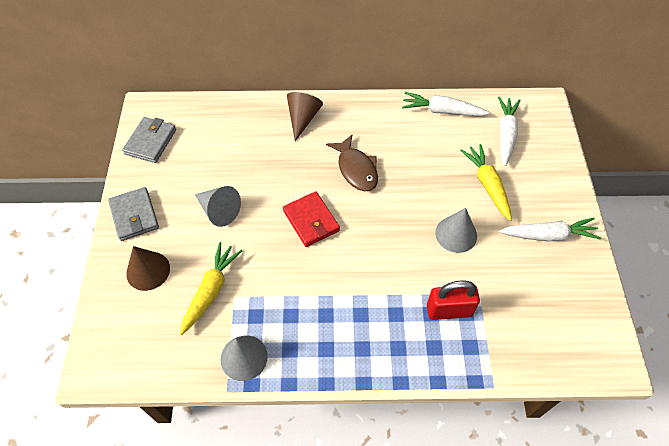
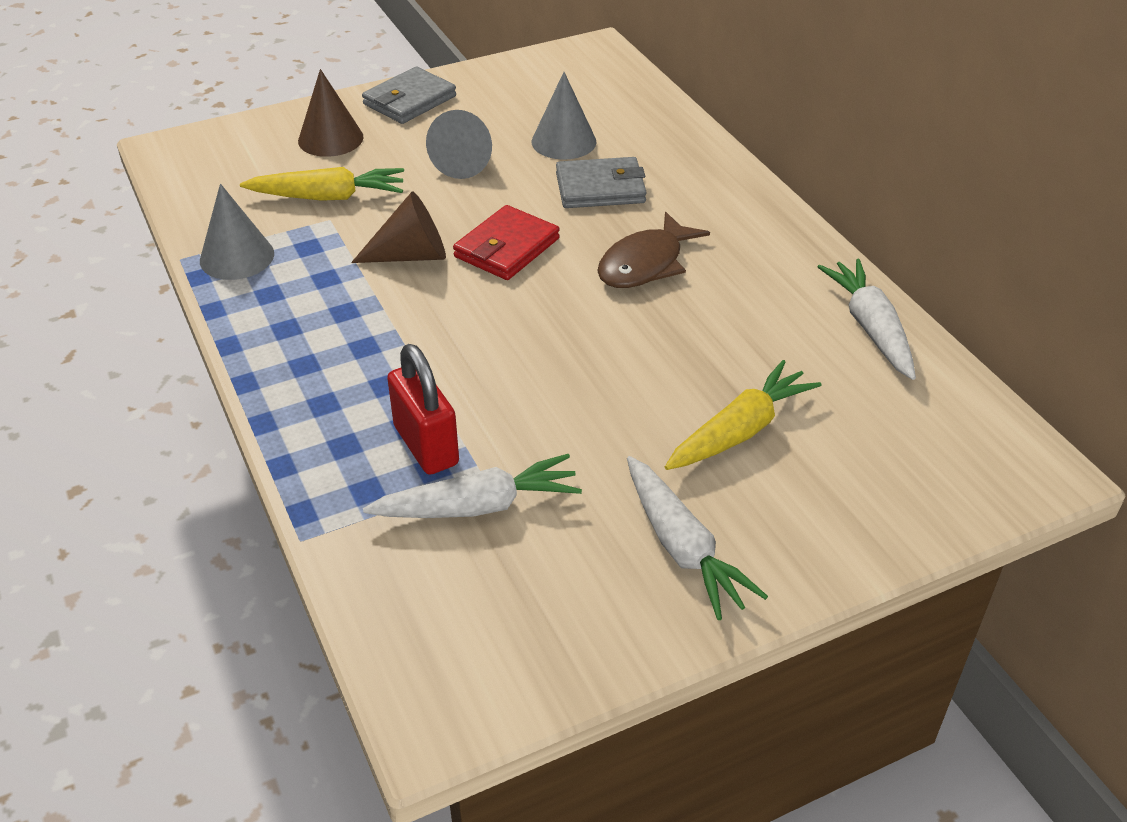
camera: 65 degrees right, 15 degrees down
grey wallet [122,117,176,163] -> grey wallet moved to [556,157,647,208]
brown cone [287,92,323,141] -> brown cone moved to [351,192,446,263]
grey cone [435,208,477,253] -> grey cone moved to [532,72,596,159]
white carrot [498,97,520,166] -> white carrot moved to [363,454,582,518]

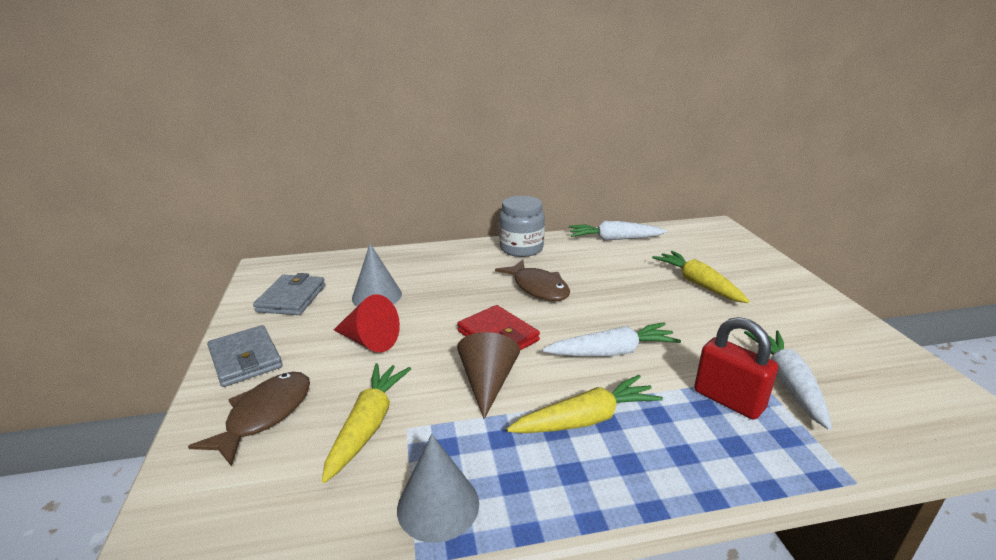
camera: 75 degrees left, 15 degrees down
brown cone [298,69,364,157] -> brown fish [188,372,310,466]
red padlock [387,344,459,475] -> red padlock turned 60 degrees clockwise [694,317,778,420]
grey cone [426,110,492,179] -> red cone [334,294,400,352]
grey wallet [556,157,647,208] -> grey wallet moved to [253,273,326,315]
white carrot [627,456,768,620] -> white carrot moved to [542,322,681,356]
none -> grey jar [499,196,545,257]
none -> yellow carrot [507,375,663,433]

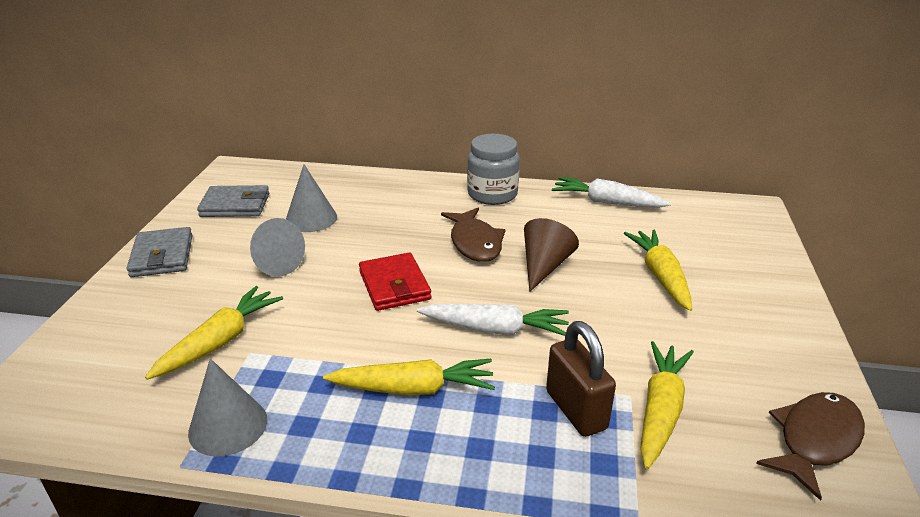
camera: 20 degrees right, 5 degrees up
brown fish [188,372,310,466] -> brown fish moved to [756,392,865,501]
grey wallet [253,273,326,315] -> grey wallet turned 60 degrees clockwise [197,185,269,217]
red cone [334,294,400,352] -> grey cone [250,218,305,277]
brown cone [457,332,520,419] -> brown cone moved to [524,218,579,292]
red padlock [694,317,778,420] -> brown padlock [546,321,616,437]
white carrot [744,331,832,430] -> yellow carrot [640,341,694,469]

